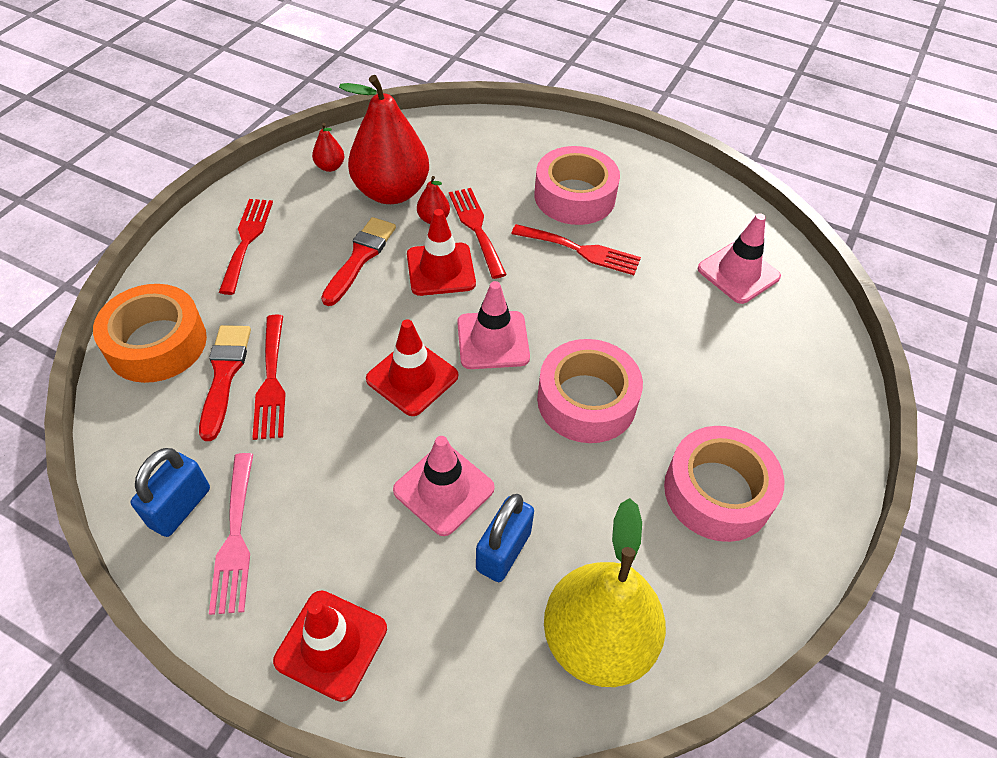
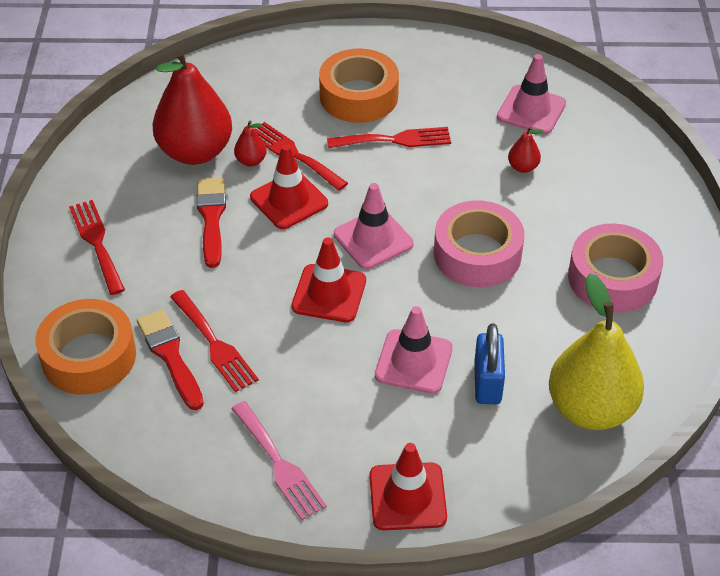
camera: 25 degrees left, 5 degrees down
blue padlock [131,448,210,537] -> none
red pear [312,123,345,172] -> red pear moved to [508,127,544,173]
pink tape [535,146,620,225] -> orange tape [319,48,399,123]

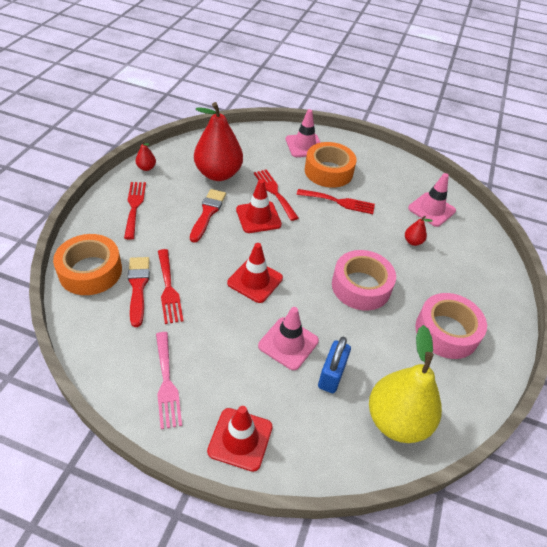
camera: 15 degrees right, 0 degrees up
red pear [234,120,267,167] -> red pear moved to [136,140,156,171]
pink traffic cone [334,183,414,269] -> pink traffic cone moved to [286,109,321,157]

